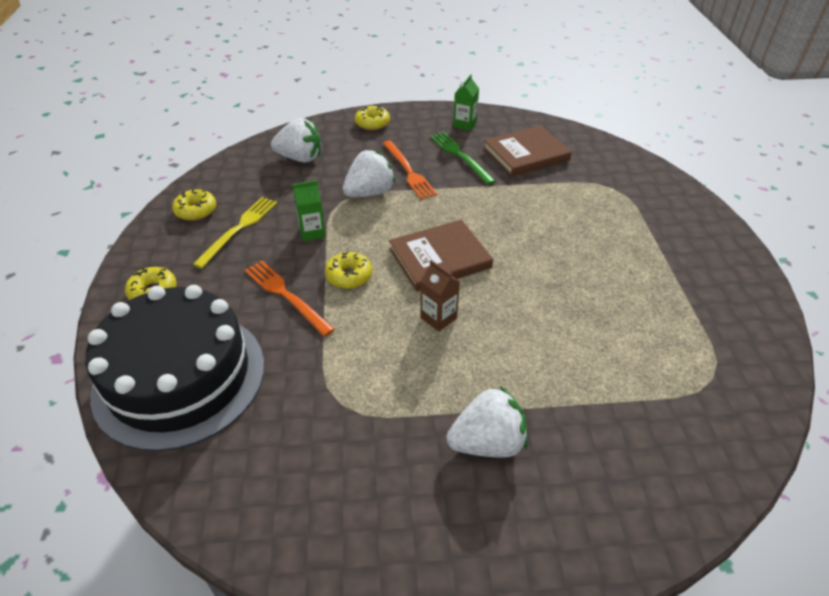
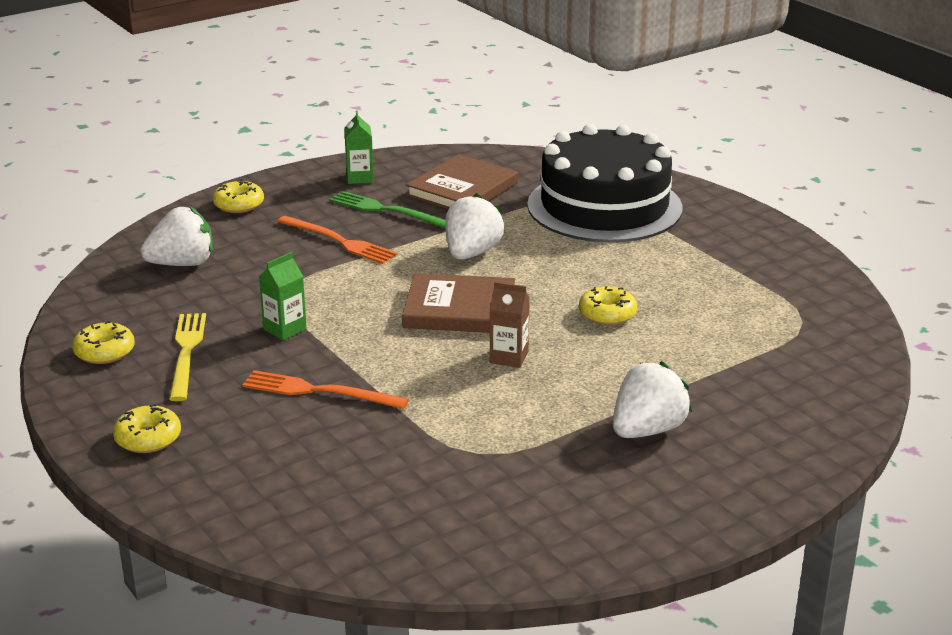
camera: 30 degrees left, 15 degrees down
black cake [86,285,264,451] -> black cake moved to [527,124,682,242]
yellow donut [325,251,372,289] -> yellow donut moved to [579,286,637,325]
white strawberry [343,150,396,197] -> white strawberry moved to [445,193,504,260]
brown book [389,220,493,291] -> brown book turned 60 degrees clockwise [402,273,515,333]

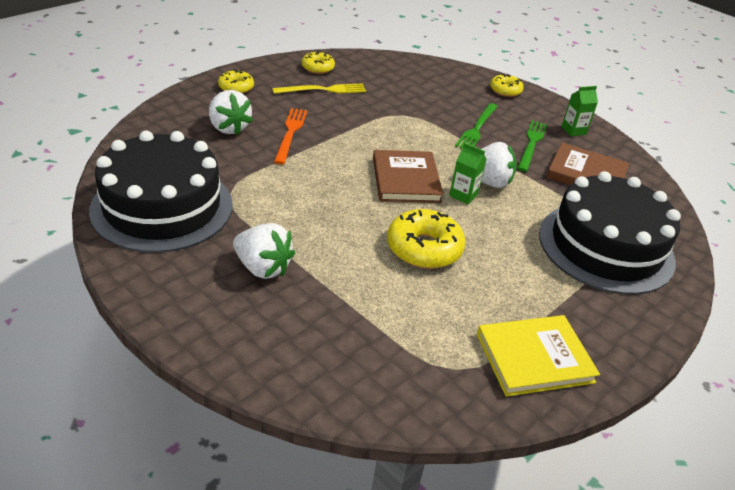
camera: 75 degrees right, 10 degrees up
white strawberry [141,206,213,266] -> white strawberry moved to [209,90,253,135]
green carton [259,252,307,340] -> green carton moved to [449,143,487,204]
orange fork [277,216,398,264] -> green fork [455,103,498,149]
brown carton [490,282,530,368] -> none
yellow donut [579,286,637,325] -> yellow donut [387,209,466,269], size x1.68
none -> black cake [89,131,233,253]
none -> yellow book [477,315,600,397]

